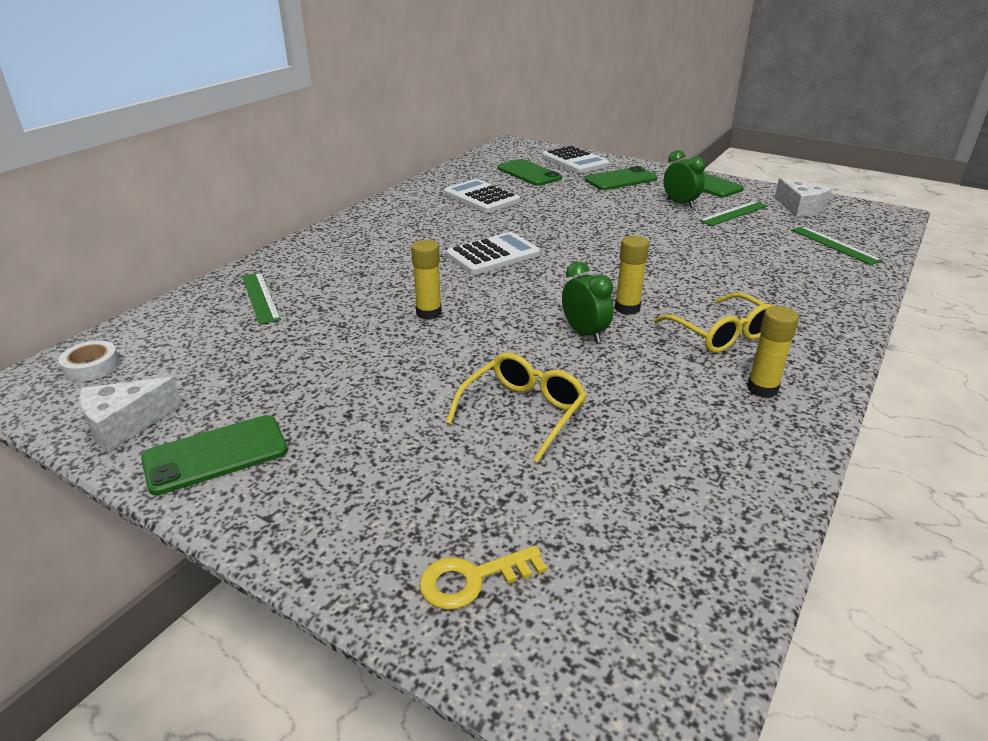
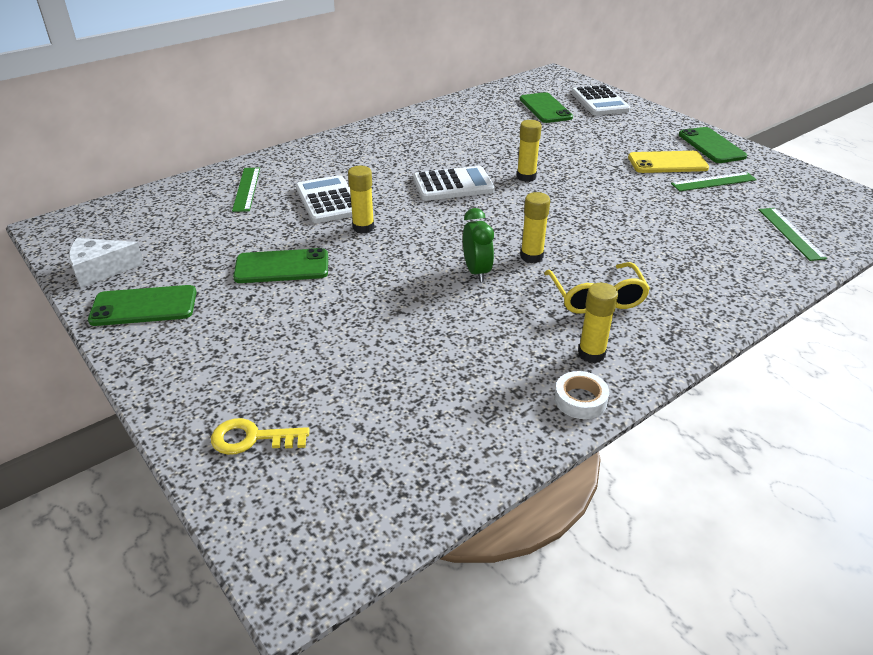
camera: 20 degrees right, 5 degrees up
white tape [58,340,120,382] -> white tape moved to [554,371,609,419]
white calculator [444,179,520,213] -> white calculator moved to [296,175,352,223]
yellow glasses [446,352,587,463] -> none
green phone [585,166,658,190] -> green phone moved to [233,248,328,283]
green clock [664,150,706,208] -> yellow phone [628,151,709,173]
white cheese [775,177,831,217] -> none
none -> yellow glue stick [517,120,542,182]

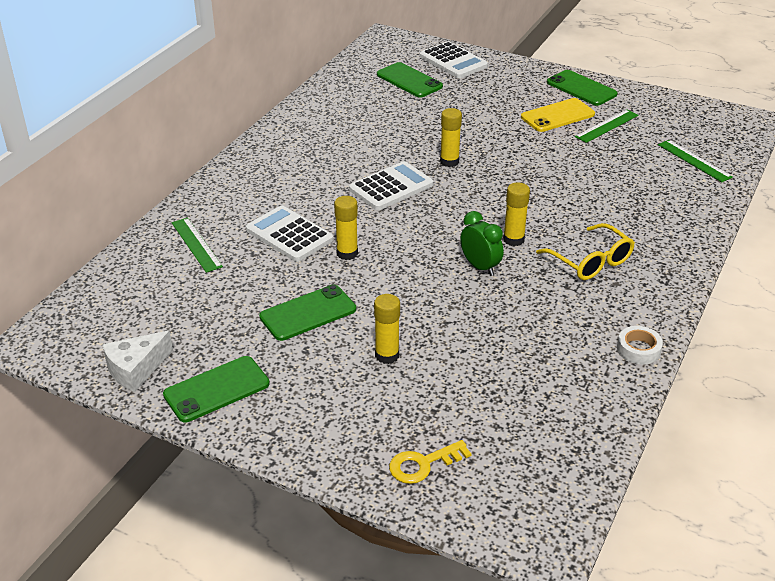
camera: 25 degrees left, 0 degrees up
yellow glue stick [578,283,618,363] -> yellow glue stick moved to [374,294,400,364]

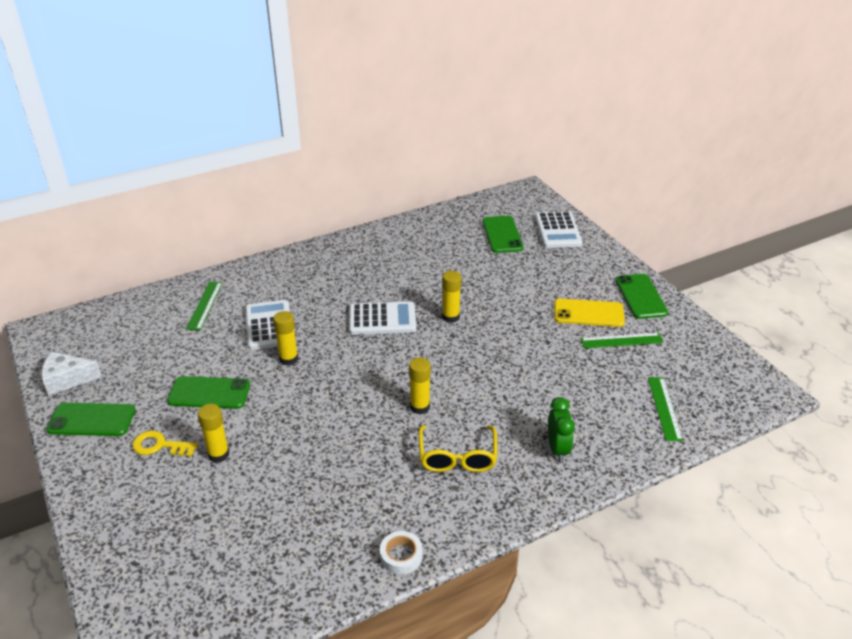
camera: 35 degrees right, 0 degrees up
yellow key [389,440,472,484] -> yellow key moved to [132,431,198,457]
green clock [460,211,504,276] -> green clock moved to [548,397,575,462]

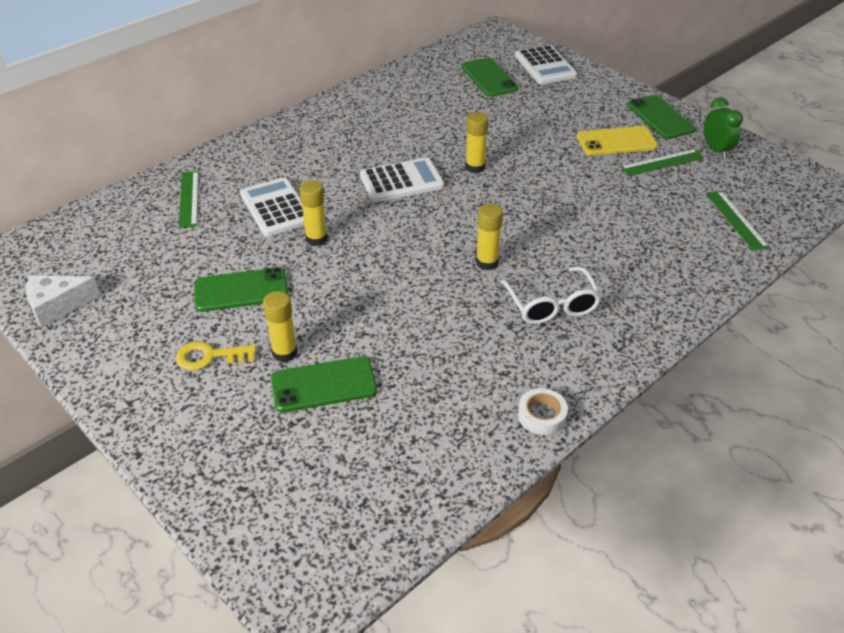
camera: 15 degrees left, 5 degrees up
green phone [46,403,136,436] -> green phone moved to [271,356,377,412]
yellow glasses [419,425,497,472] -> white glasses [500,267,602,324]
green clock [548,397,575,462] -> green clock moved to [704,97,743,159]

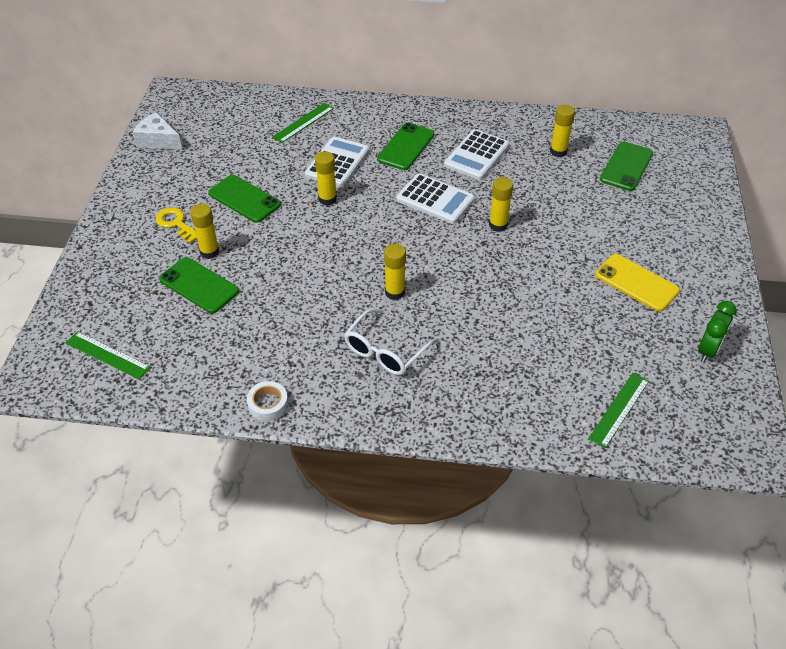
camera: 50 degrees right, 5 degrees up
white calculator [515,45,577,84] -> white calculator moved to [444,129,509,180]
green ruler [620,149,704,176] -> green ruler moved to [66,331,150,379]
green phone [627,95,695,139] -> green phone moved to [377,123,434,170]
none -> yellow glue stick [550,105,575,157]

